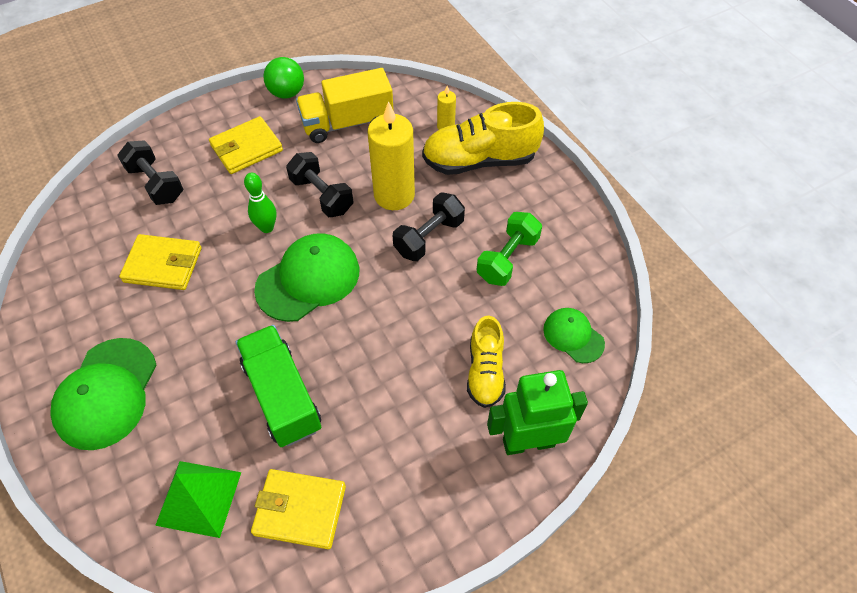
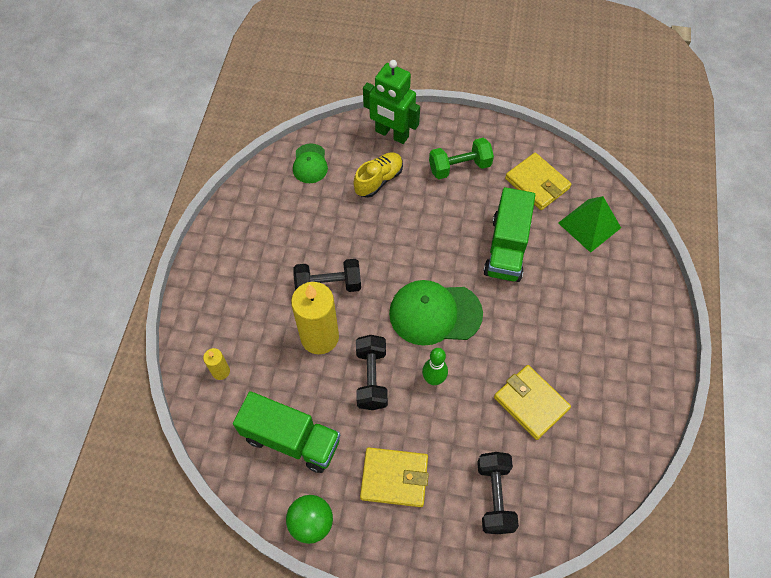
camera: 140 degrees left, 5 degrees up
green cap [51,338,156,450] -> none
yellow truck [296,68,394,143] -> green truck [233,391,340,473]
yellow shoe [422,102,544,175] -> none
green dumbbell [477,212,542,286] -> green dumbbell moved to [429,138,494,179]

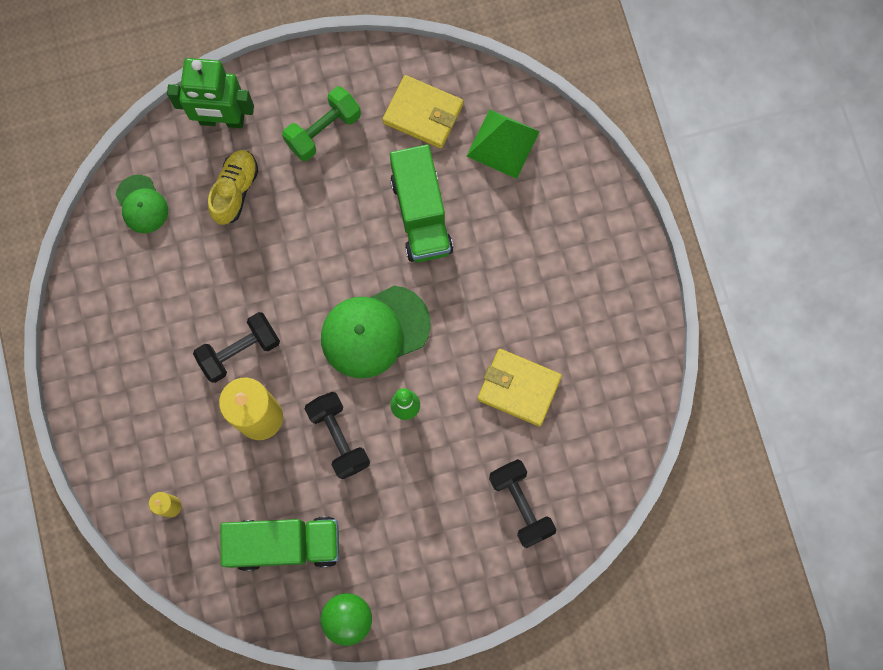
camera: 25 degrees left, 15 degrees up
yellow wallet [360,447,429,507] -> none

